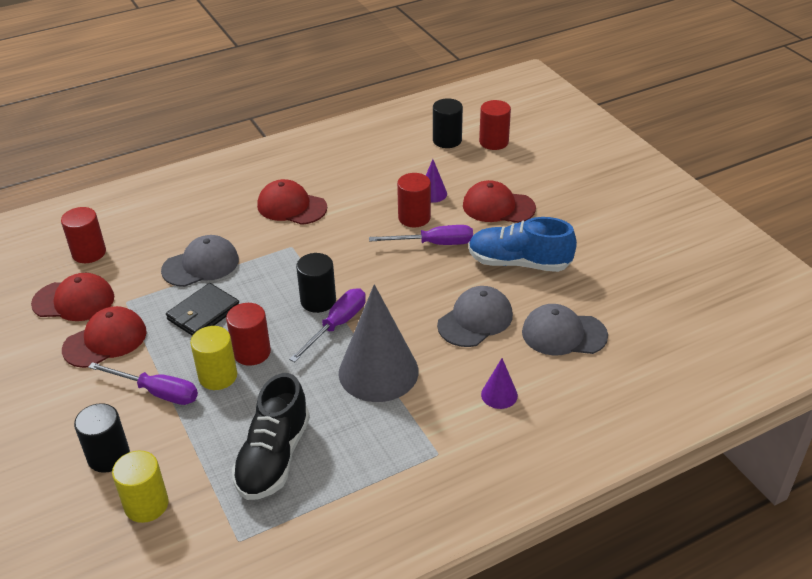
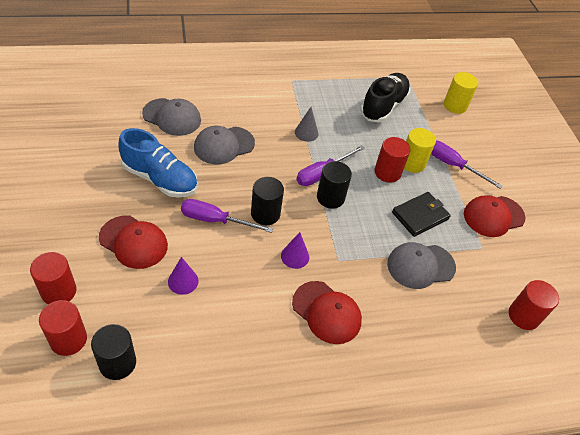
camera: 170 degrees left, 10 degrees up
red cap [31,273,114,321] -> none
black cylinder [74,403,130,473] -> black cylinder moved to [251,177,284,225]
grey cone [339,284,419,402] -> grey cone [295,107,319,142], size x0.44
red cylinder [397,173,431,227] -> red cylinder moved to [30,252,77,304]
purple cone [481,358,518,409] -> purple cone moved to [281,232,309,269]

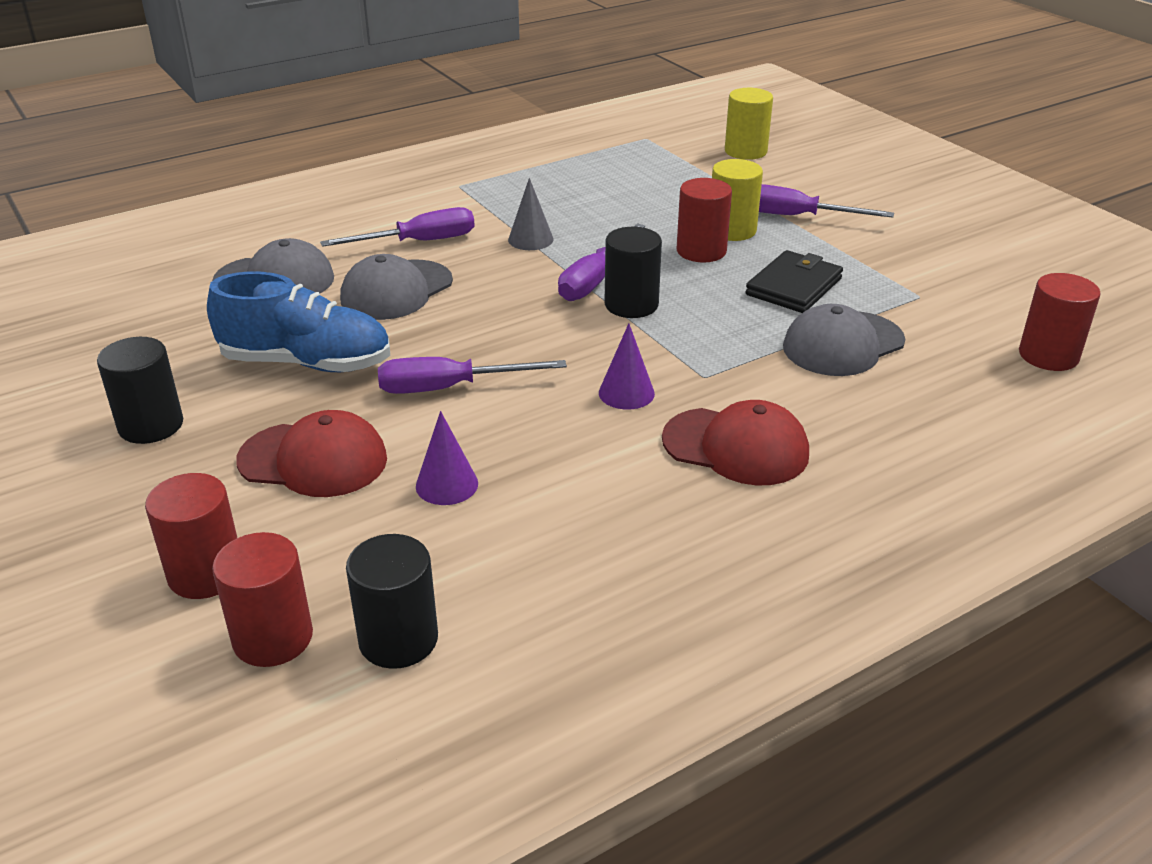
camera: 15 degrees left, 15 degrees down
black cylinder [251,177,284,225] -> black cylinder moved to [97,337,183,444]
black shoe [360,73,410,123] -> none
red cap [464,195,525,237] -> none
none -> purple screwdriver [320,207,475,247]

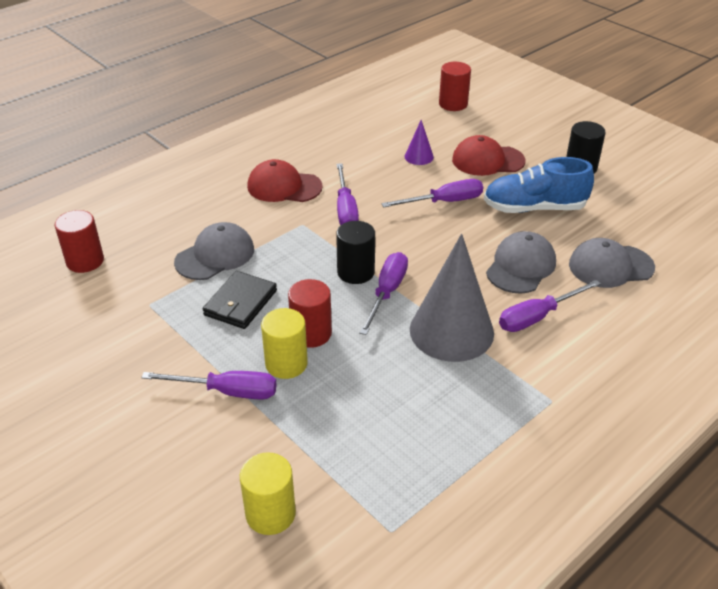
camera: 170 degrees right, 5 degrees up
red cylinder [145,473,237,599] -> none
black cylinder [346,534,438,669] -> none
grey cone [508,178,554,250] -> grey cone [410,234,494,362], size x2.25
purple cone [599,323,655,410] -> purple screwdriver [336,163,359,225]

